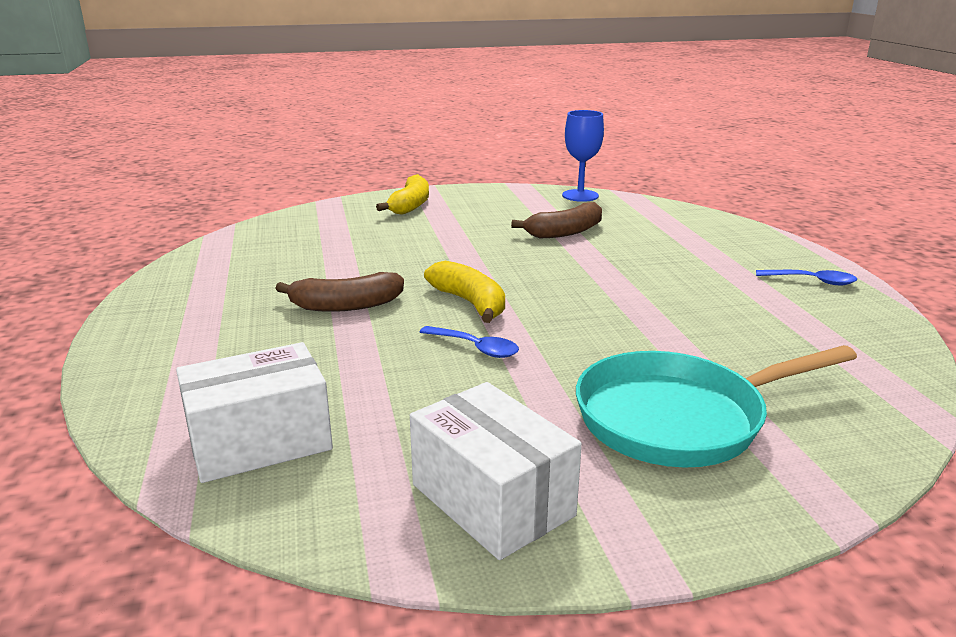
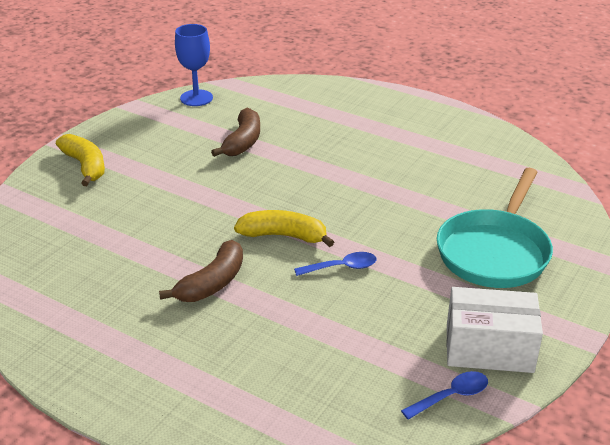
camera: 45 degrees left, 10 degrees up
white box [176,342,333,483] -> none
blue spoon [756,270,857,285] -> blue spoon moved to [401,371,488,420]

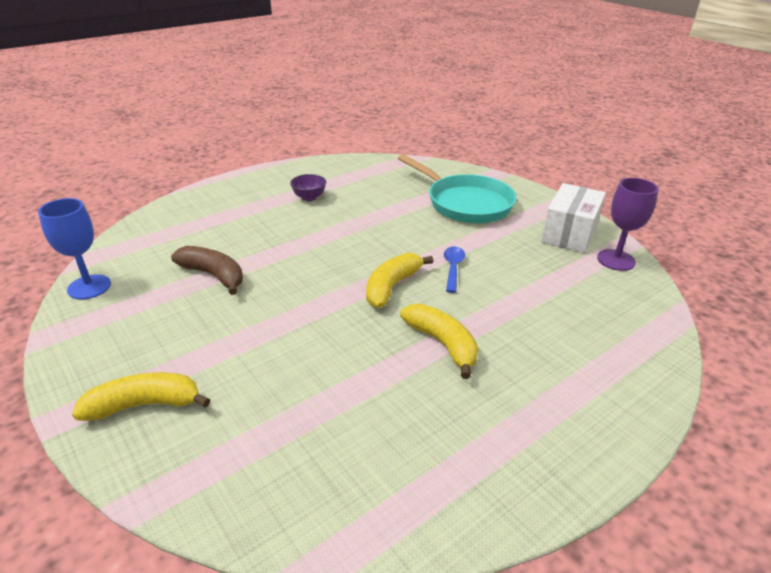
camera: 70 degrees left, 0 degrees up
brown banana [159,240,243,302] -> yellow banana [400,303,478,379]
blue spoon [401,371,488,420] -> purple goblet [597,178,659,271]
none -> purple bowl [290,174,326,201]

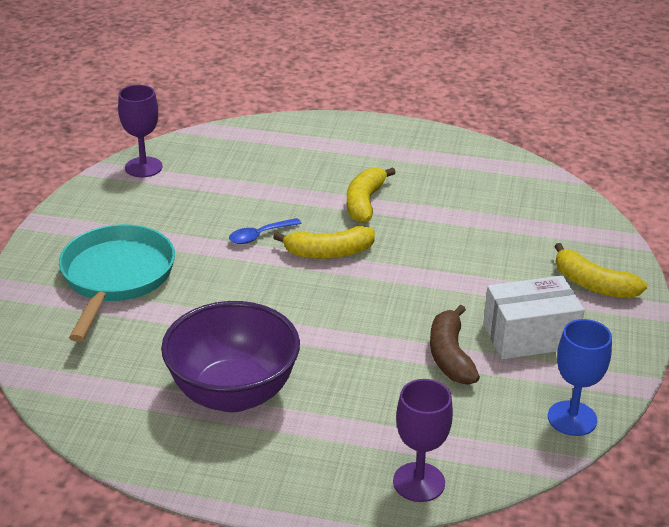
camera: 130 degrees left, 0 degrees up
purple bowl [290,174,326,201] -> purple bowl [161,301,300,412], size x2.47
white box [541,183,606,253] -> white box moved to [483,276,585,359]
none -> purple goblet [393,379,453,502]

